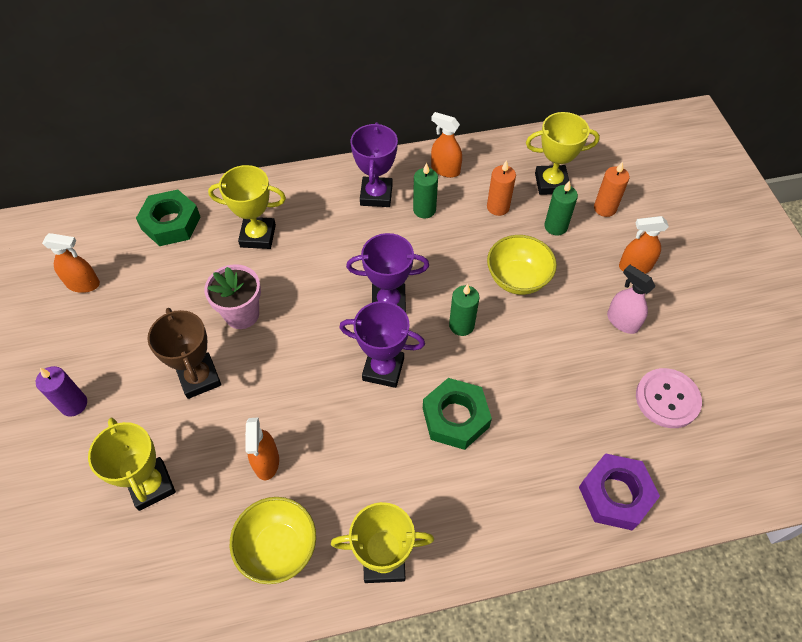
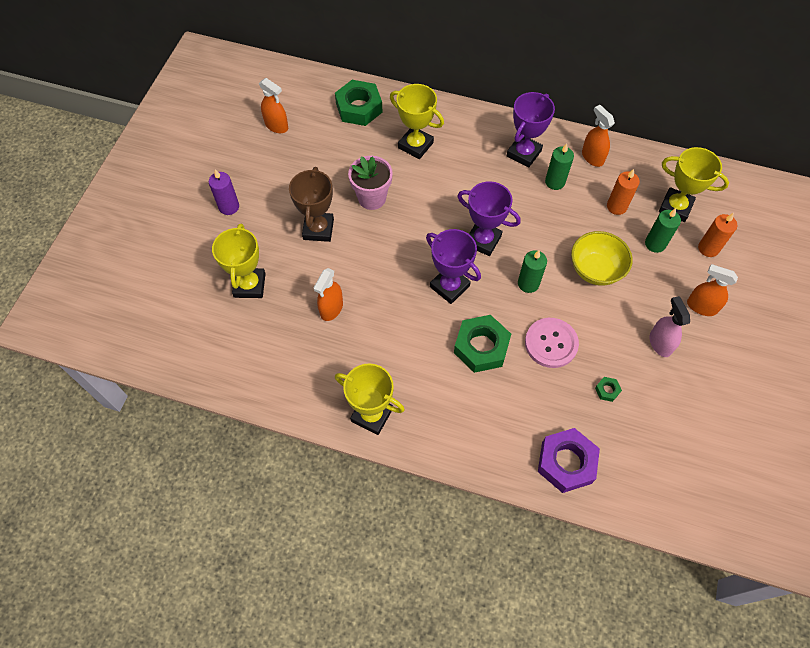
camera: 30 degrees right, 5 degrees up
yellow bowl [230,497,316,584] -> none
pink button [636,368,702,428] -> pink button moved to [525,318,579,368]
none -> green nut [595,377,622,402]

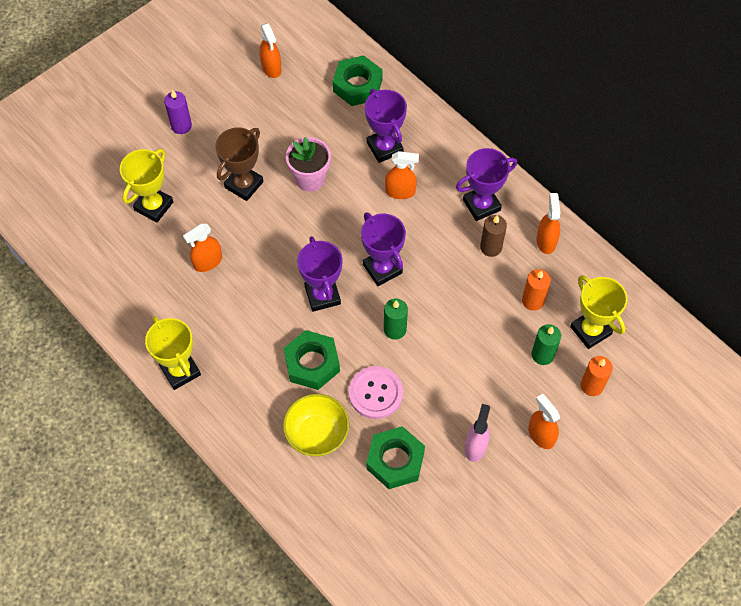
camera: 30 degrees right, 0 degrees up
yellow trophy [390,84,444,159] -> purple trophy [365,89,407,163]
purple nut [538,428,600,493] -> none
green candle [545,143,574,190] -> brown candle [480,215,507,257]
yellow bowl [571,231,633,286] -> yellow bowl moved to [283,394,349,456]
green nut [595,377,622,402] -> green nut [366,426,425,489], size x2.38
none -> orange spray bottle [385,151,419,199]

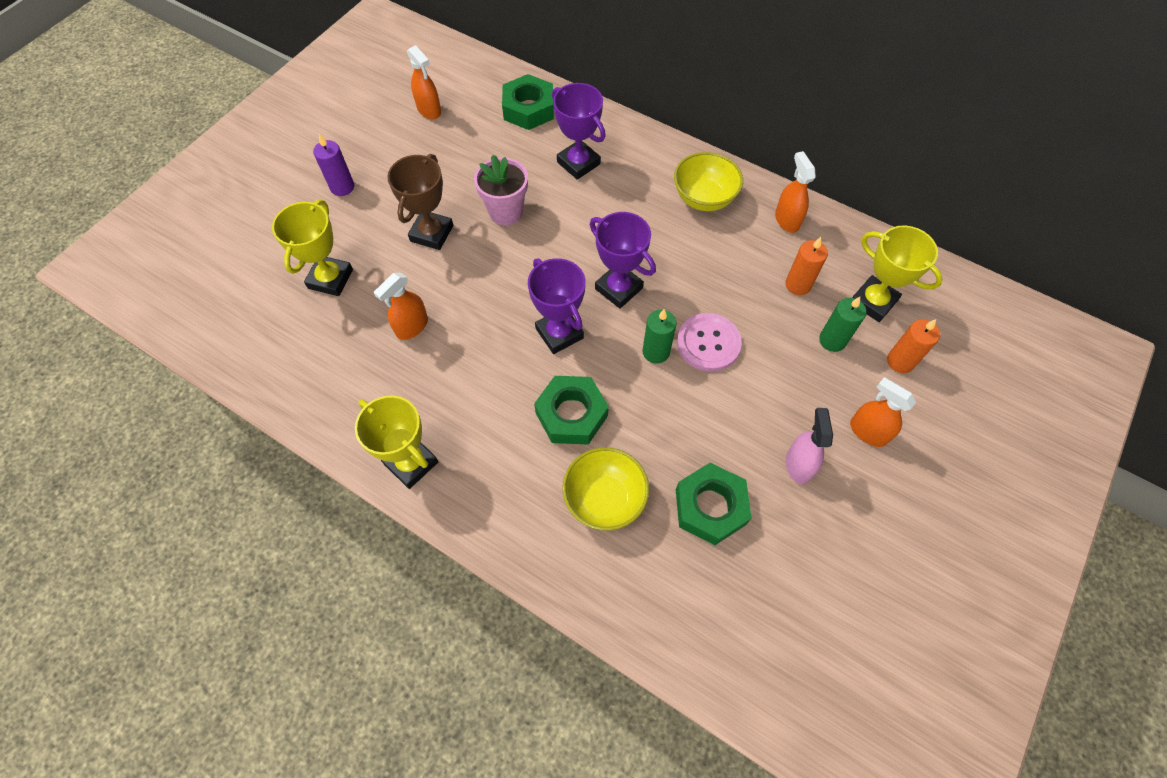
camera: 15 degrees left, 0 degrees up
pink button [349,366,403,419] -> pink button moved to [677,313,742,372]
orange spray bottle [385,151,419,199] -> none
purple trophy [456,148,517,221] -> yellow bowl [674,152,743,211]
brown candle [480,215,507,257] -> none

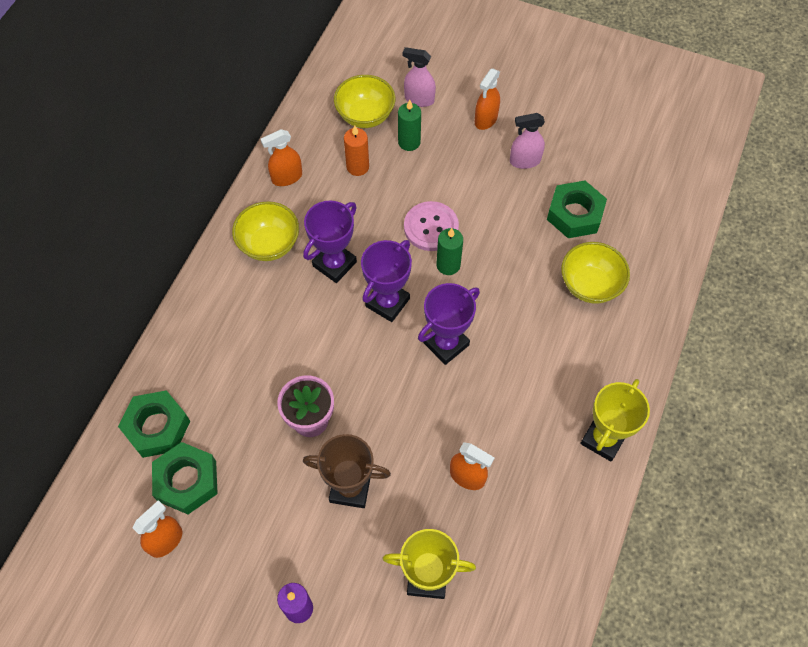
camera: 100 degrees left, 0 degrees up
green nut [534,376,609,445] -> green nut moved to [152,442,218,514]
purple trophy [552,83,606,180] -> purple trophy moved to [303,201,357,283]
yellow trophy [852,225,943,322] -> yellow bowl [334,75,395,128]
orange candle [887,319,940,373] -> pink spray bottle [403,47,436,107]

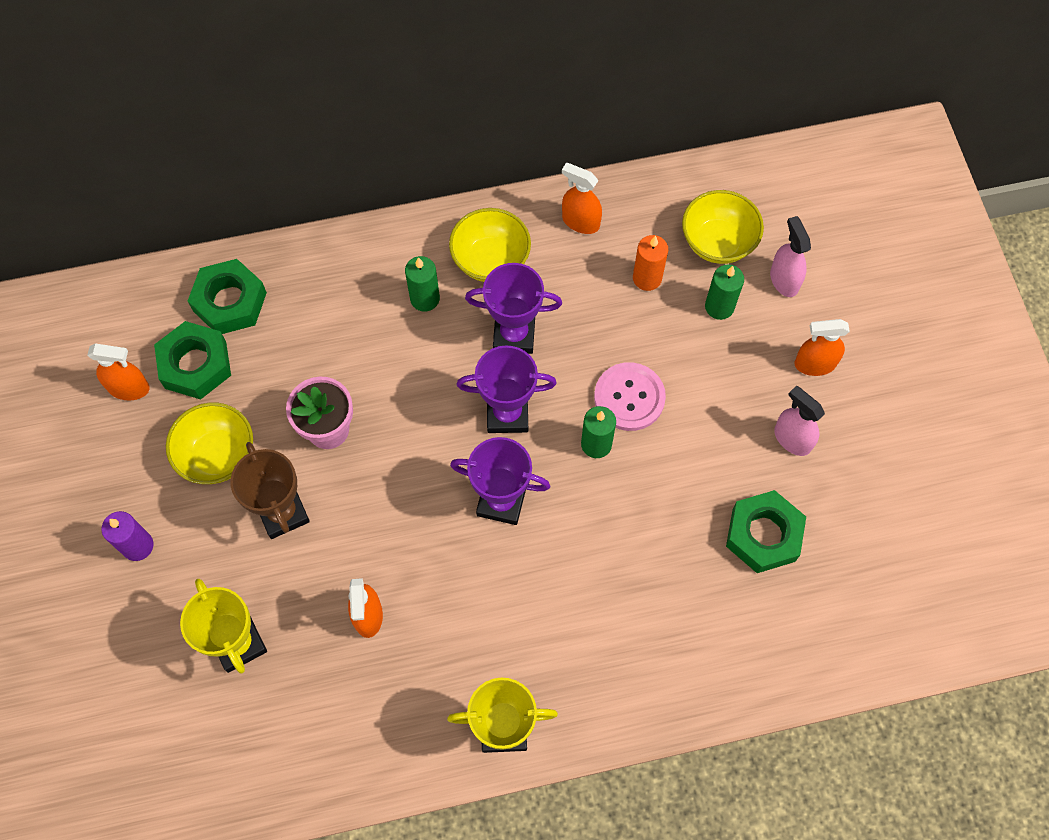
camera: 55 degrees right, 5 degrees up
yellow bowl [561,242,630,304] -> yellow bowl moved to [166,402,253,484]
none -> green candle [405,256,440,312]

